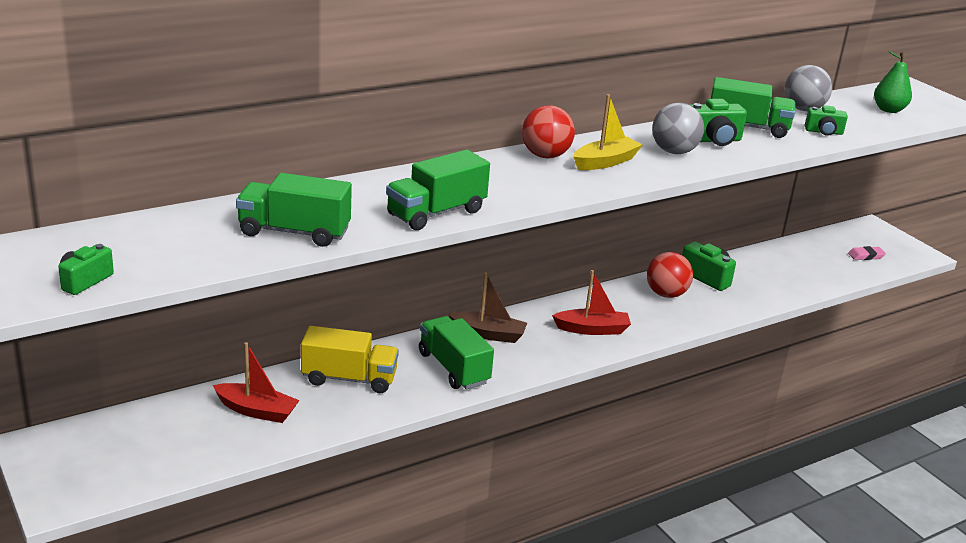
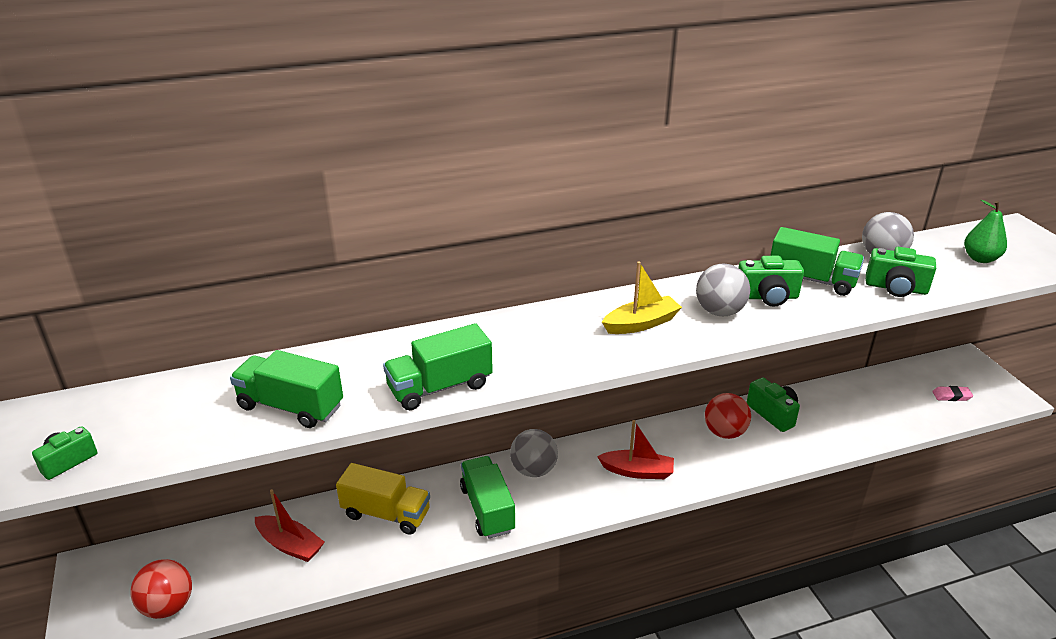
camera: 15 degrees right, 5 degrees up
brown boat [448,272,527,343] -> grey ball [510,429,558,477]
red ball [522,105,575,158] -> red ball moved to [131,559,192,619]
green camera [805,105,848,136] -> green camera [866,247,936,297], size x1.51

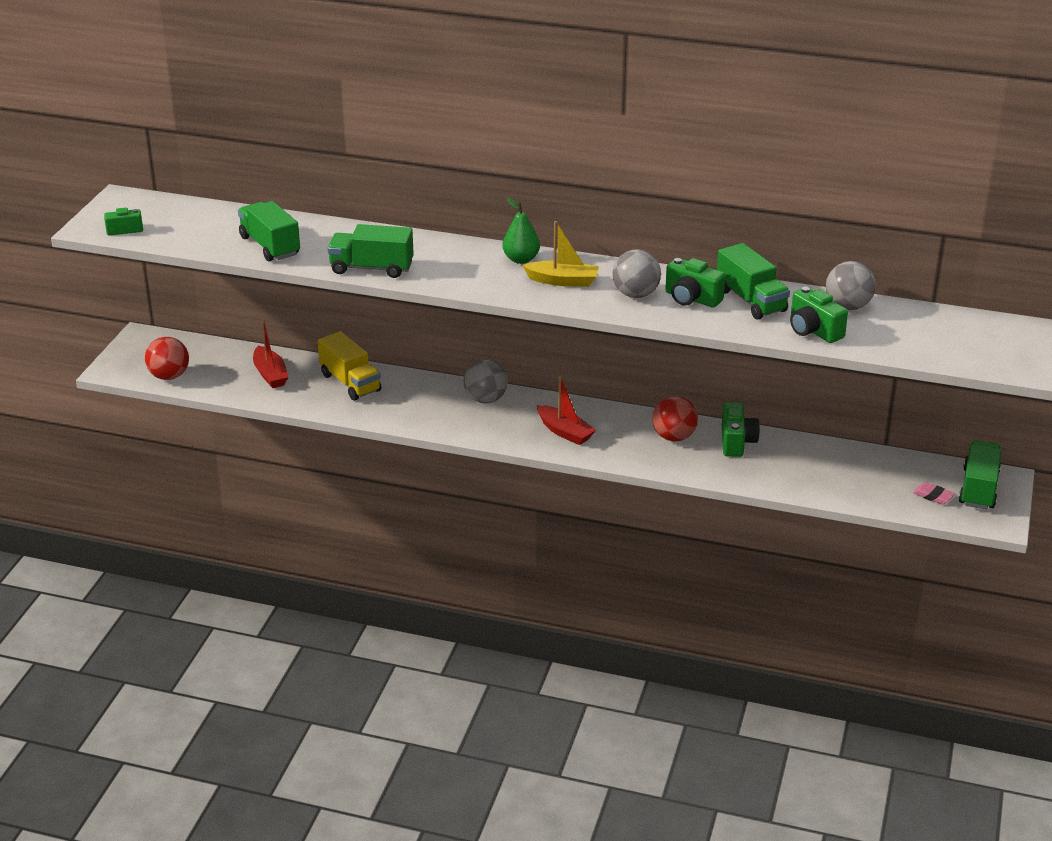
camera: 35 degrees right, 0 degrees up
green truck [460,456,515,539] -> green truck moved to [959,440,1001,509]
green pear [964,200,1007,263] -> green pear moved to [503,198,540,264]

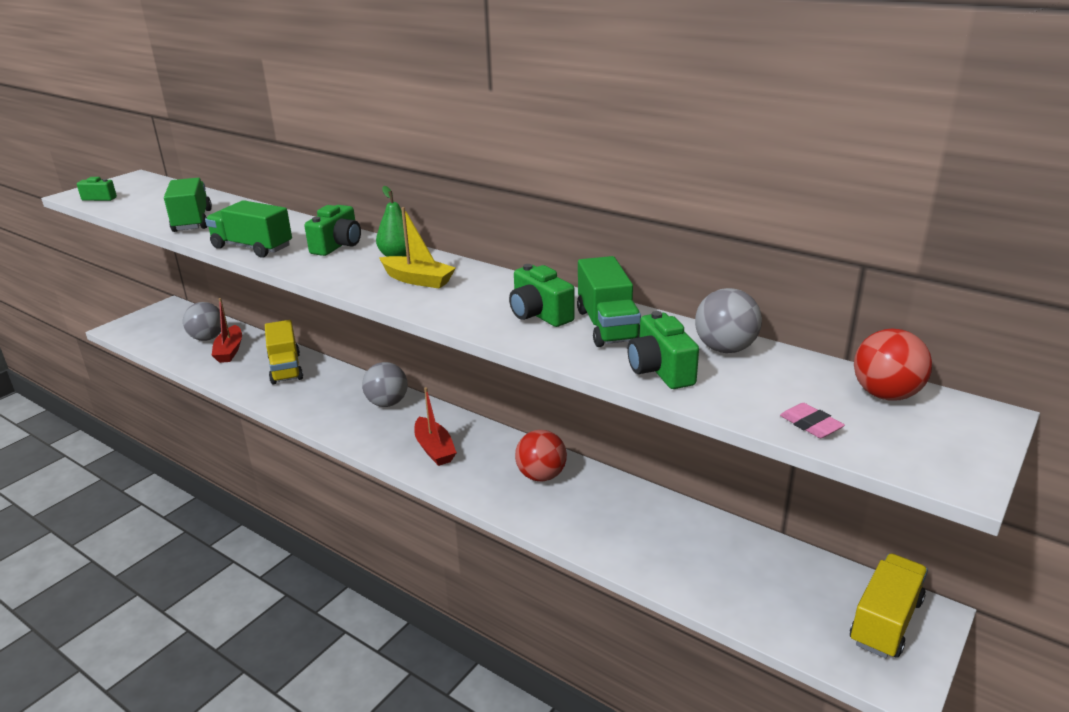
camera: 20 degrees right, 5 degrees down
red ball [145,337,189,380] -> red ball moved to [854,328,932,401]
grey ball [612,249,661,298] -> grey ball moved to [183,302,221,341]
green camera [722,402,760,457] -> green camera moved to [304,205,361,256]
pink eraser [913,482,955,505] -> pink eraser moved to [780,403,845,438]
green truck [959,440,1001,509] -> yellow truck [850,554,928,658]

